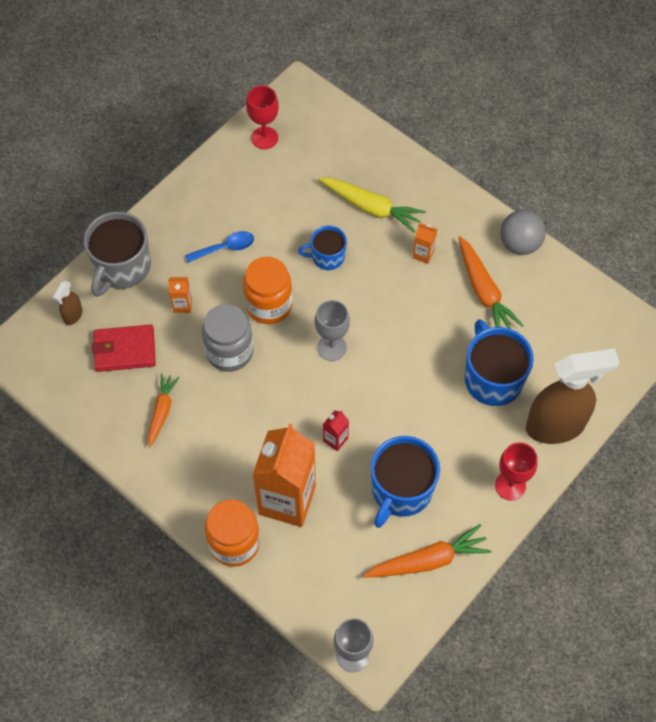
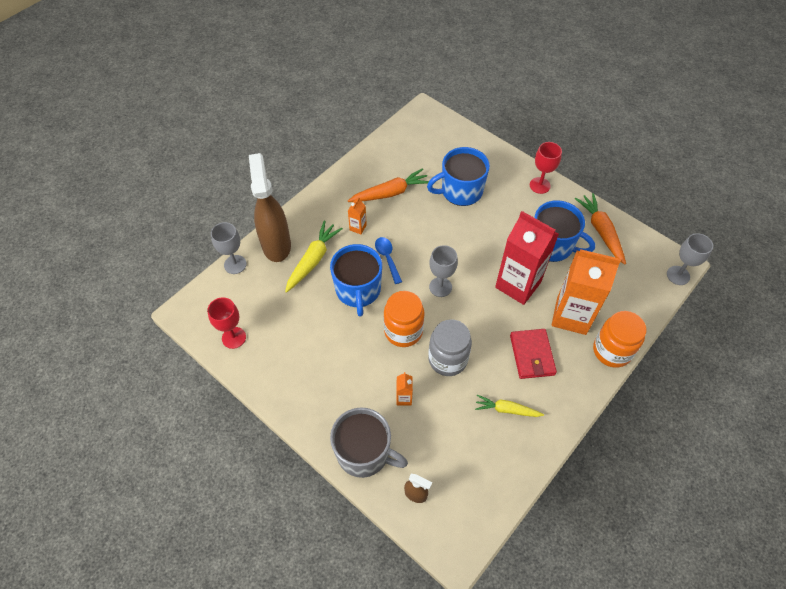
camera: 90 degrees left, 5 degrees down
red wallet [92,325,156,372] -> red wallet moved to [510,329,557,379]
orange carrot [148,374,179,447] -> yellow carrot [475,395,544,417]
blue spoon [185,231,254,263] -> blue spoon moved to [375,237,402,284]
blue mug [298,226,347,270] -> blue mug [330,244,382,316], size x1.71
red carton [323,410,349,451] -> red carton [495,211,559,305], size x2.47
grey ball [500,210,546,255] -> none
brown spray bottle [526,348,620,444] -> brown spray bottle moved to [249,153,291,262]
none -> grey goblet [211,222,247,274]

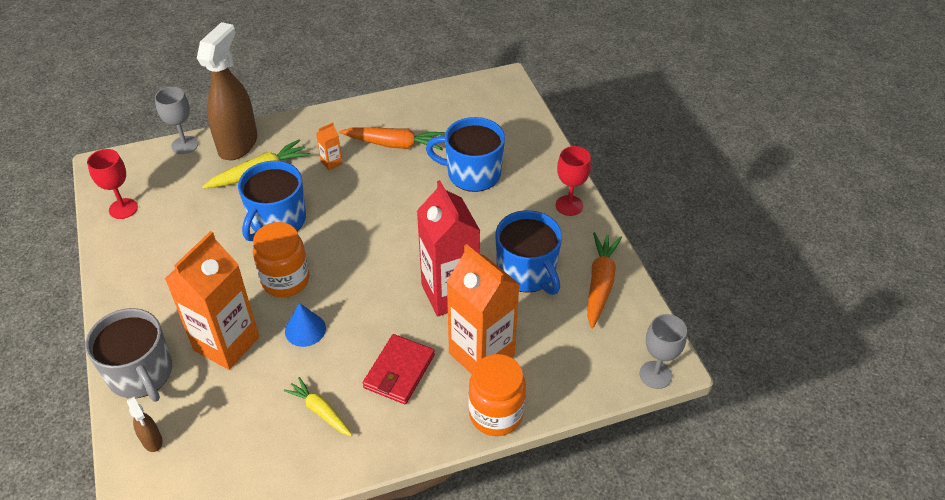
camera: 30 degrees right, 10 degrees down
blue spoon [375,237,402,284] -> none
orange carton [396,372,413,405] -> orange carton [165,231,259,370], size x2.47
grey jar [428,319,472,376] -> blue cone [285,303,326,347]
grey goblet [429,245,458,297] -> none

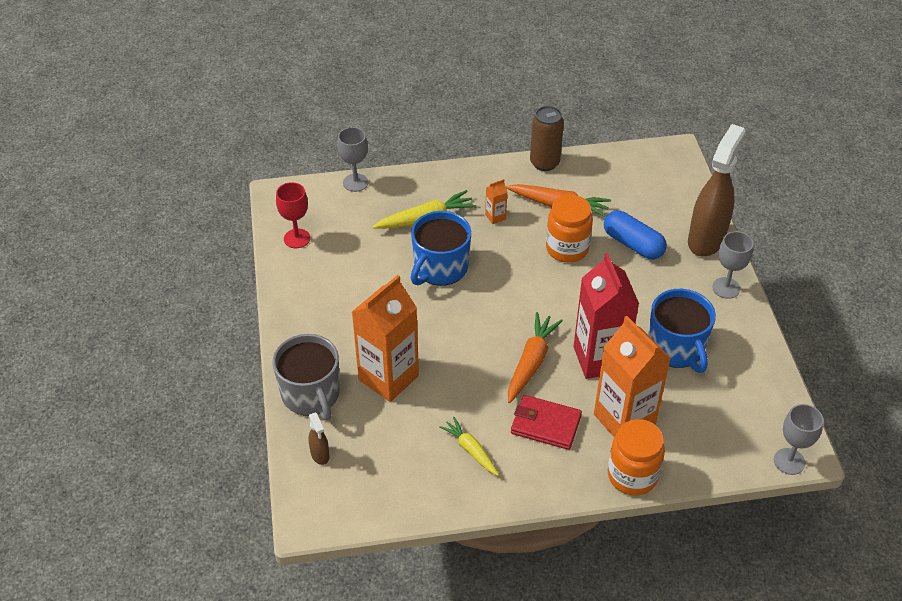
camera: 10 degrees right, 0 degrees up
brown spray bottle [197,22,258,160] -> brown spray bottle moved to [688,124,746,256]
orange jar [253,222,309,297] -> orange jar moved to [546,195,593,263]
blue cone [285,303,326,347] -> none
red wallet [363,334,435,404] -> red wallet turned 75 degrees clockwise [511,395,582,450]
blue mug [426,117,505,192] -> blue capsule [604,210,667,259]
red goblet [556,146,591,216] -> grey goblet [712,231,753,299]
orange carrot [587,232,622,329] -> orange carrot moved to [508,312,563,403]
none -> brown can [530,106,564,171]

